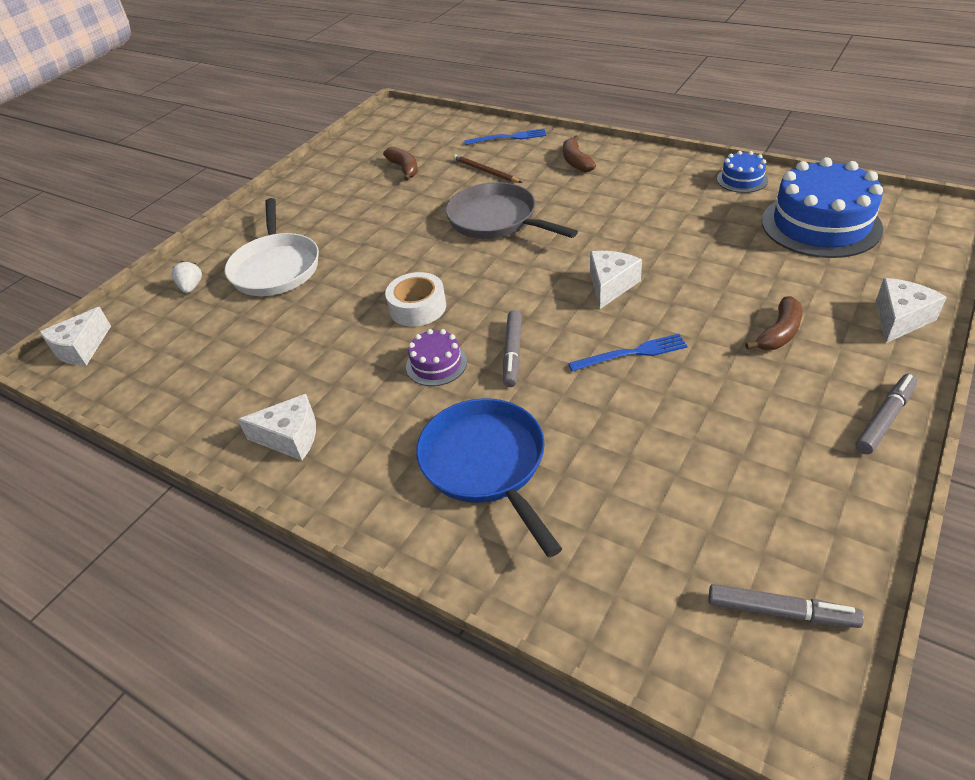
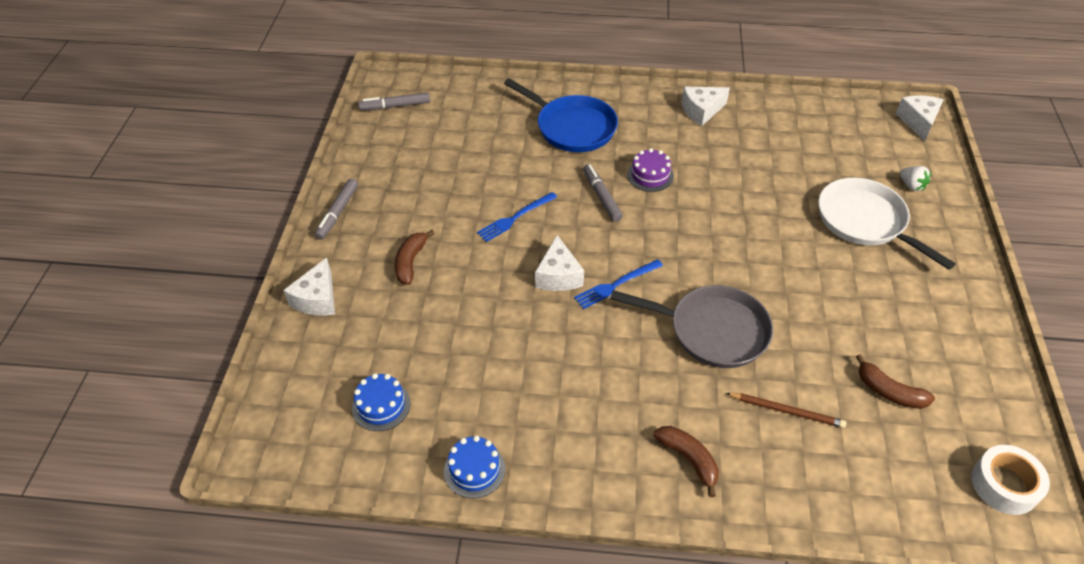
camera: 150 degrees right, 5 degrees up
white tape [385,272,446,326] -> white tape moved to [971,445,1050,515]
blue fork [464,129,547,145] -> blue fork moved to [574,259,663,309]
blue cake [762,157,883,258] -> blue cake [352,373,411,431], size x0.48

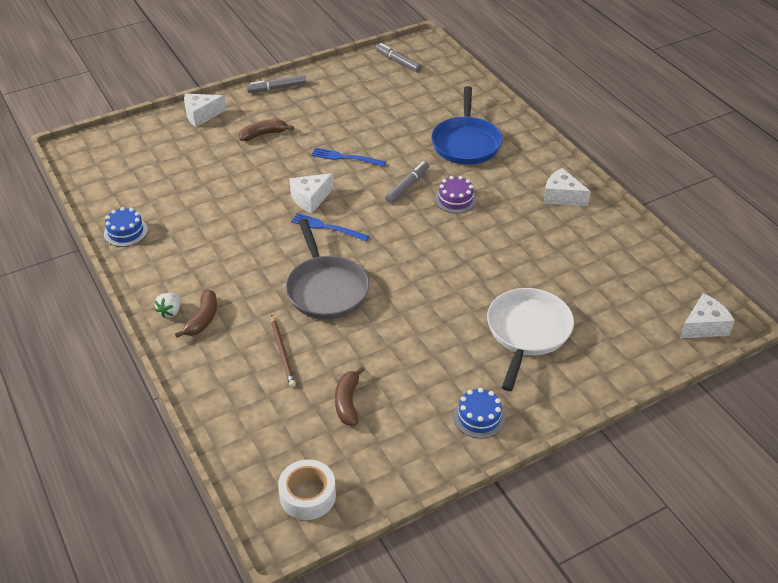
camera: 55 degrees right, 5 degrees down
blue cake [352,373,411,431] -> blue cake moved to [453,388,505,439]
white strawberry [900,166,931,191] -> white strawberry moved to [155,293,180,318]

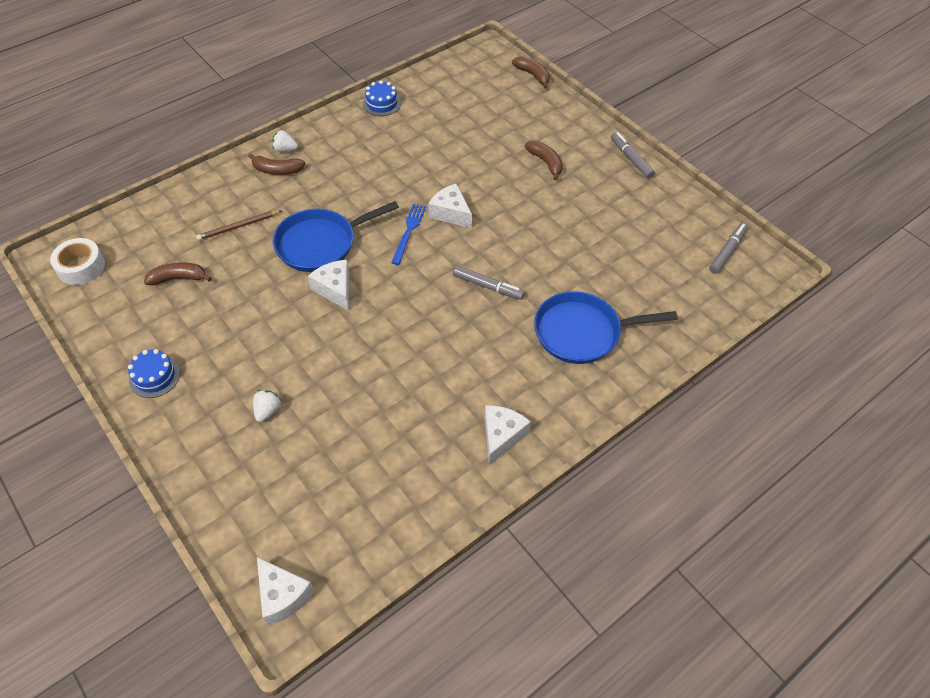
camera: 80 degrees right, 10 degrees up
white cheese [184,93,226,127] -> white cheese moved to [308,260,349,311]
grey pan [286,219,369,319] -> blue pan [273,201,399,272]
blue fork [311,148,386,166] -> none
purple cake [435,176,477,213] -> none
white pan [487,288,574,391] -> white strawberry [253,390,281,422]
none -> brown banana [512,56,550,89]

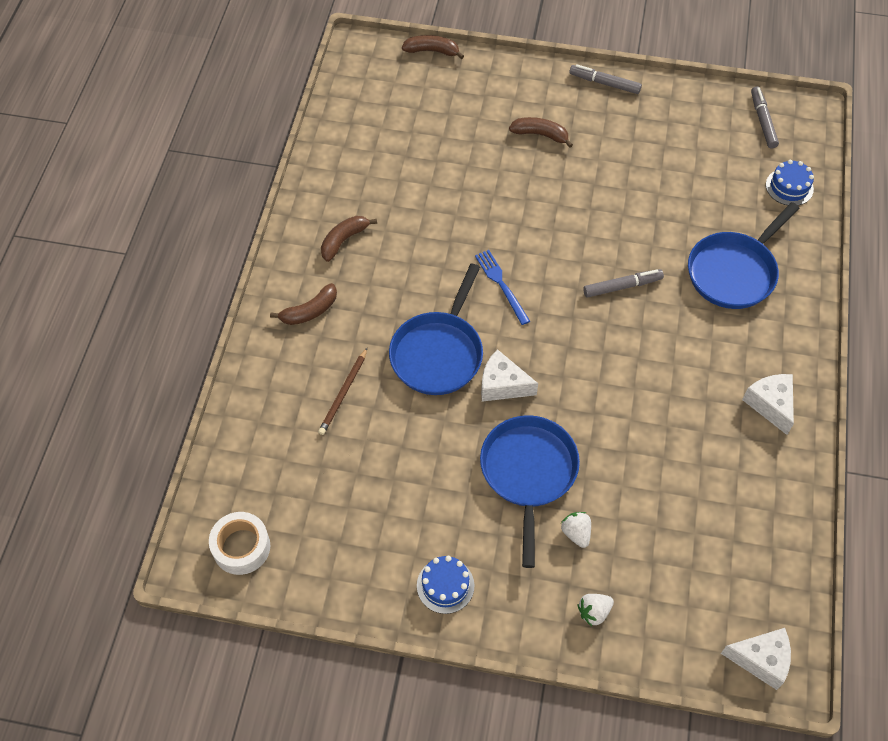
camera: 40 degrees left, 5 degrees up
brown banana [144,262,212,285] -> brown banana moved to [321,216,377,262]
white strawberry [272,130,298,152] -> white strawberry moved to [577,594,614,626]
blue cake [363,80,401,116] -> blue cake moved to [766,160,814,206]
white cheese [428,184,472,228] -> none
none -> blue pan [480,415,580,568]

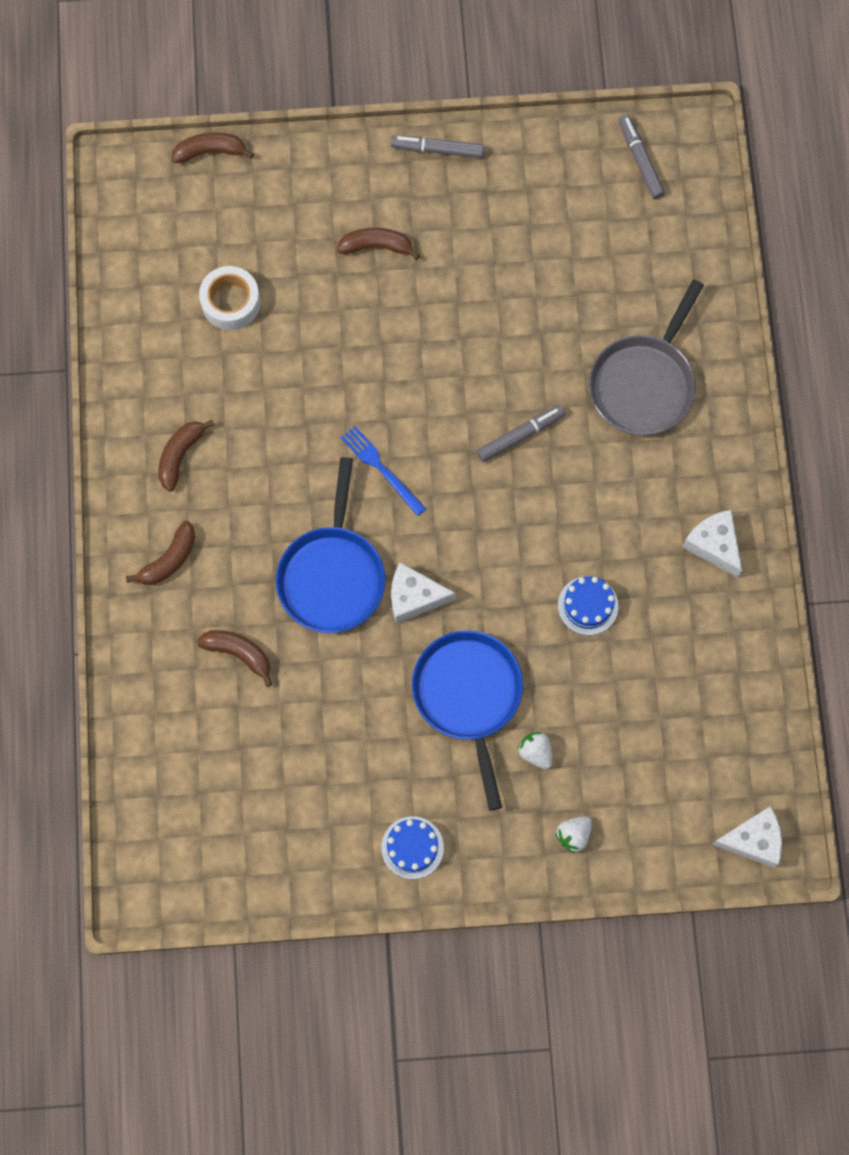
camera: 15 degrees left, 15 degrees up
white tape [209,512,270,575] -> white tape moved to [199,266,260,330]
brown pencil [318,348,367,435] -> brown banana [197,630,272,687]
blue pan [688,202,799,309] -> grey pan [589,280,704,435]
blue cake [766,160,814,206] -> blue cake moved to [558,576,618,635]

